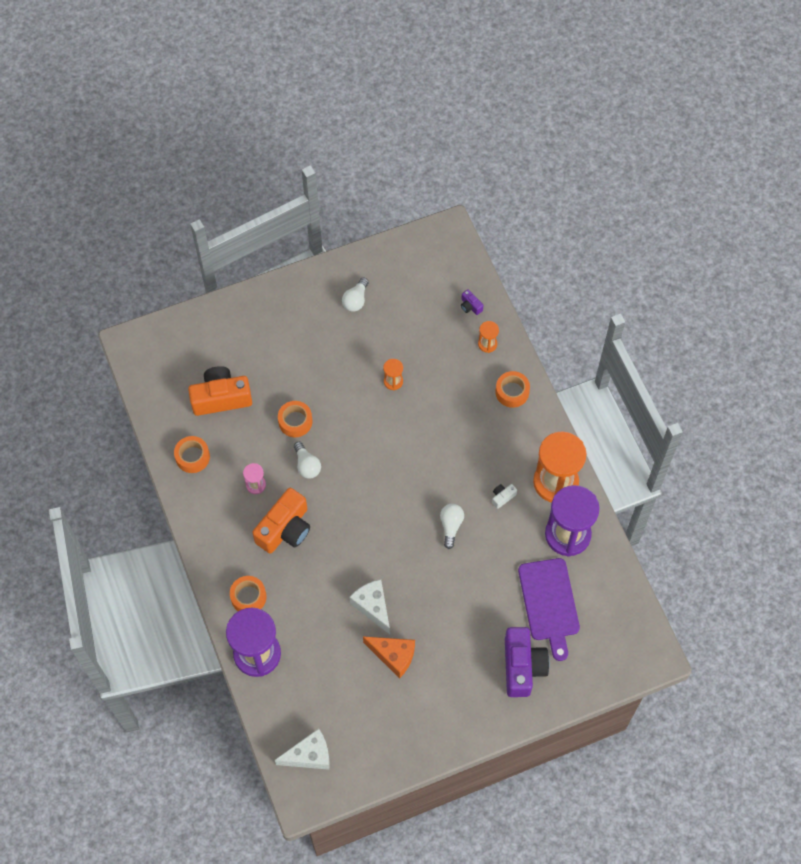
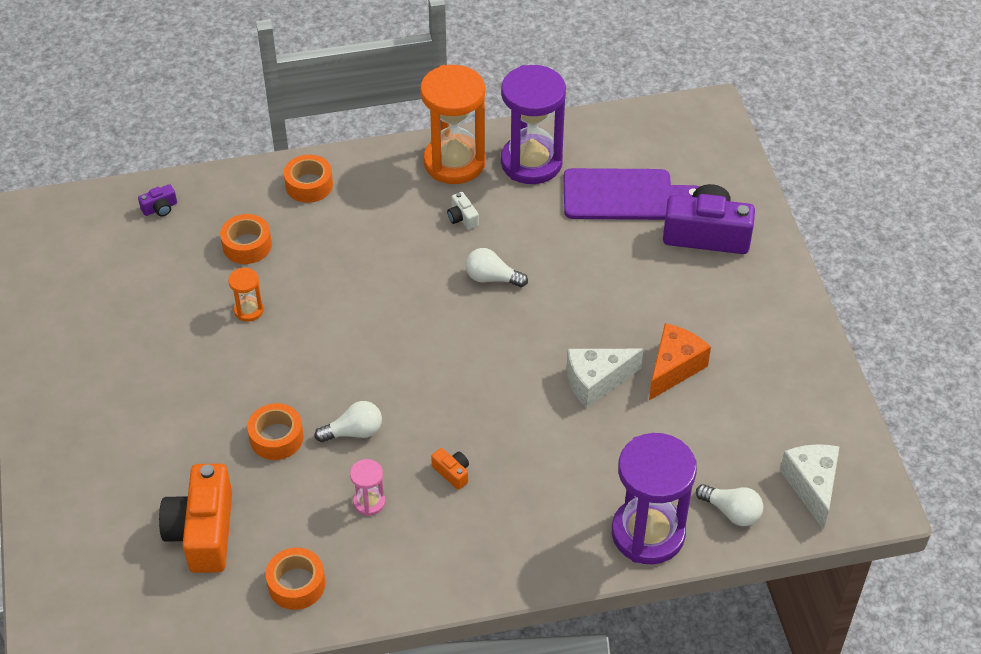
camera: 80 degrees left, 15 degrees down
orange tape [230,576,266,611] -> orange tape moved to [220,214,272,264]
orange camera [252,488,310,554] -> orange camera [431,448,469,490], size x0.42
white light bulb [342,277,369,312] -> white light bulb moved to [696,484,763,526]
orange hourglass [478,321,499,353] -> none

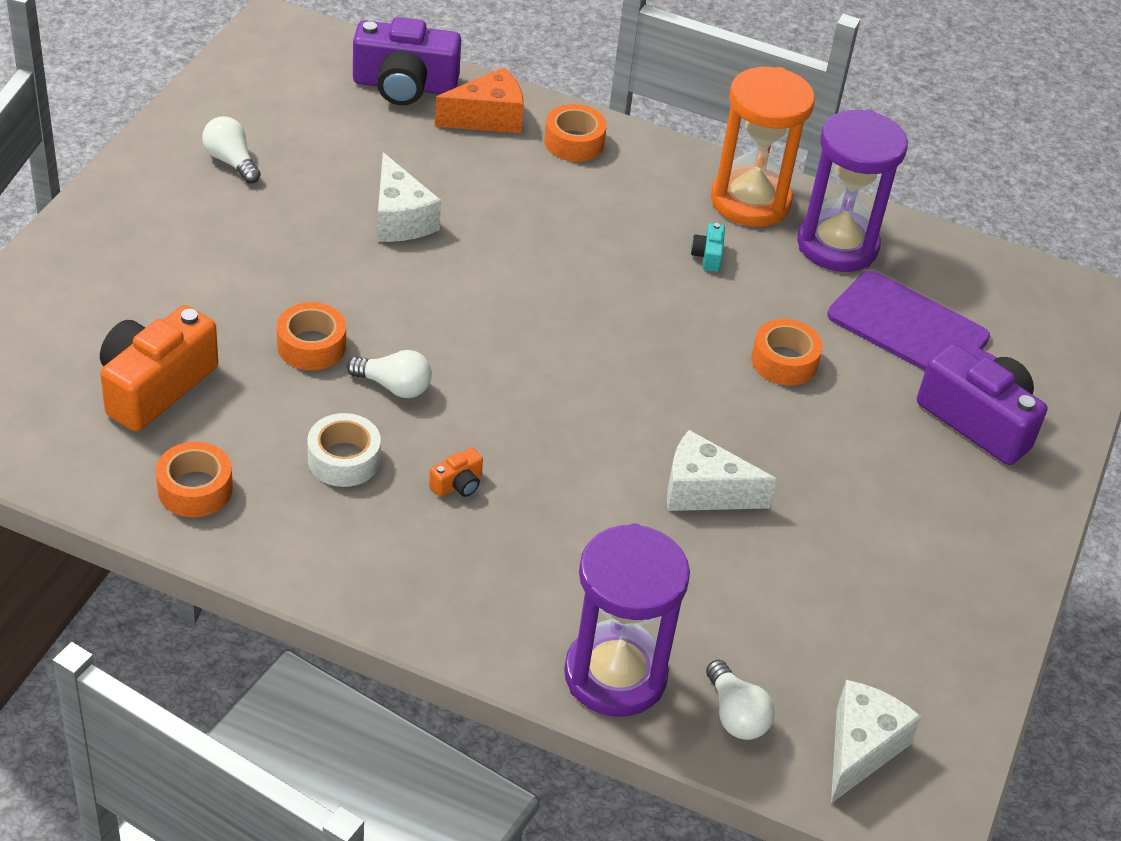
camera: 30 degrees right, 5 degrees down
purple camera [138,184,177,217] -> purple camera [353,17,461,105], size x2.37
orange tape [220,214,272,264] -> orange tape moved to [751,319,823,386]
orange hourglass [228,268,264,322] -> white cheese [377,152,441,242]
pink hourglass [350,459,385,516] -> white tape [307,413,381,487]
orange camera [431,448,469,490] -> orange camera turned 60 degrees clockwise [429,448,483,497]
white camera [447,192,479,230] -> turquoise camera [691,223,725,272]
white light bulb [466,248,528,287] -> white light bulb moved to [202,116,261,183]
orange cheese [649,323,711,400] -> orange cheese moved to [435,67,524,133]

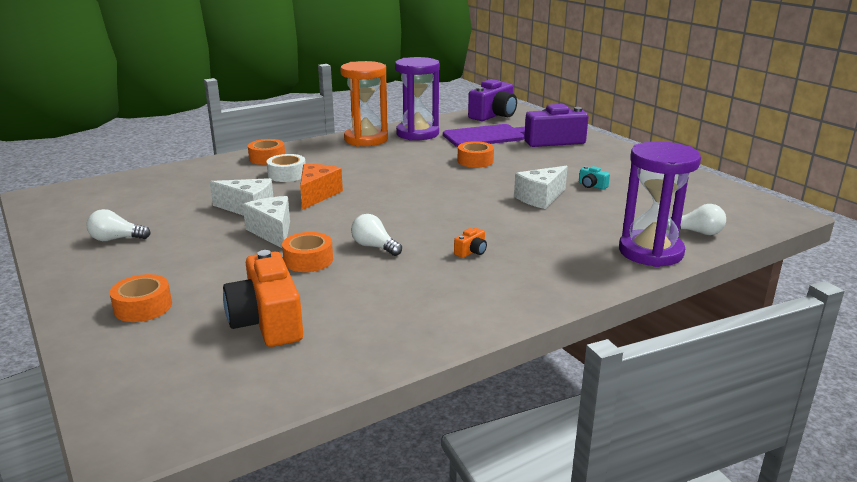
camera: 50 degrees left, 20 degrees down
orange tape [156,442,233,517] -> orange tape moved to [110,274,172,322]
white tape [307,413,381,487] -> white tape moved to [267,154,306,182]
white light bulb [347,350,432,398] -> white light bulb turned 105 degrees counterclockwise [351,214,402,256]
purple camera [353,17,461,105] -> purple camera moved to [468,79,517,121]
orange camera [429,448,483,497] -> orange camera turned 45 degrees clockwise [454,228,487,258]
orange cheese [435,67,524,133] -> orange cheese moved to [300,164,343,210]
turquoise camera [691,223,725,272] -> turquoise camera moved to [579,166,610,189]
white cheese [831,680,921,803] -> white cheese moved to [243,196,290,248]

